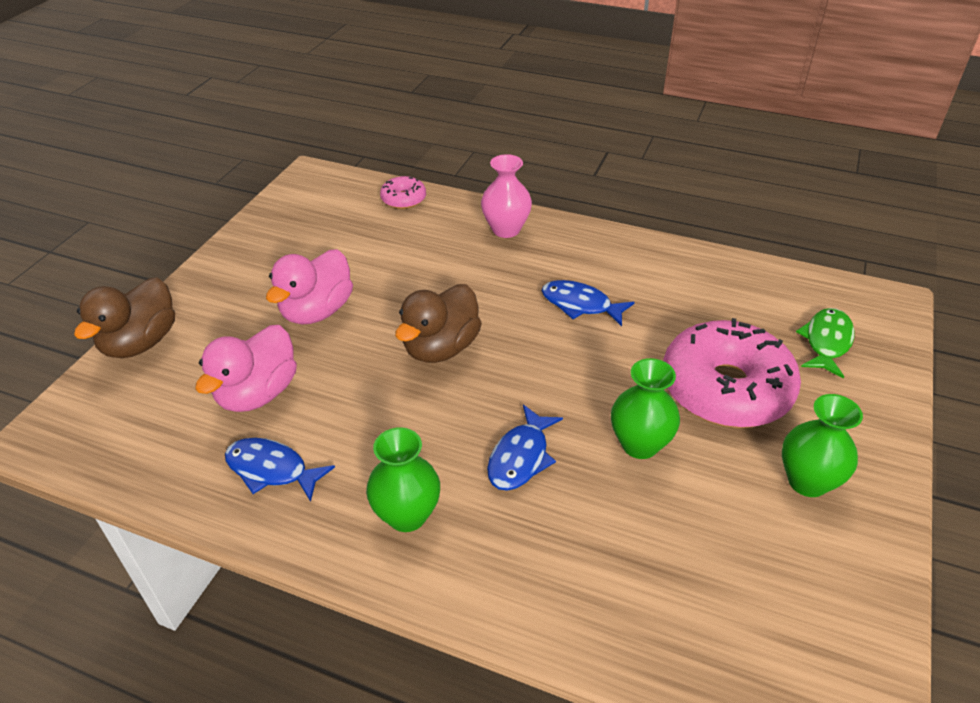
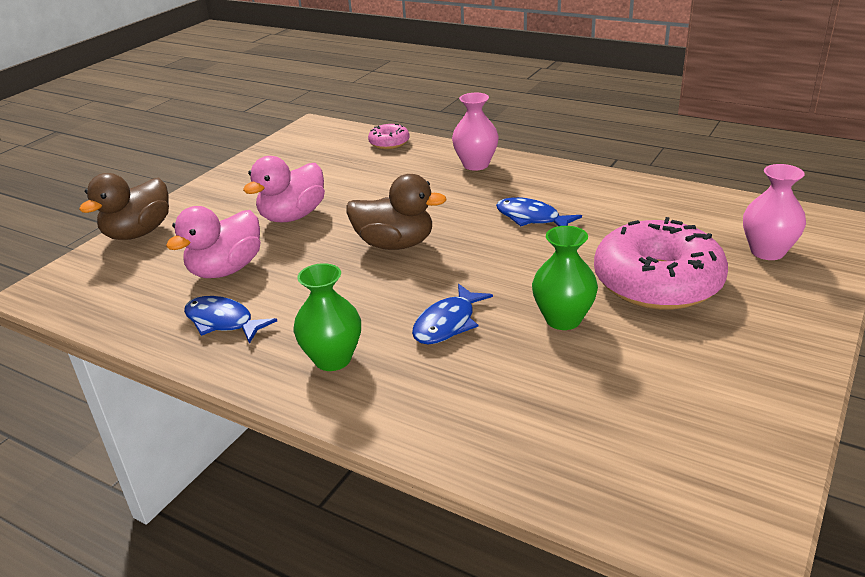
camera: 10 degrees right, 10 degrees down
brown duck [395,284,482,363] -> brown duck turned 120 degrees counterclockwise [347,174,447,250]
green vase [782,394,863,497] -> none
green fish [796,308,854,379] -> pink vase [743,164,806,260]

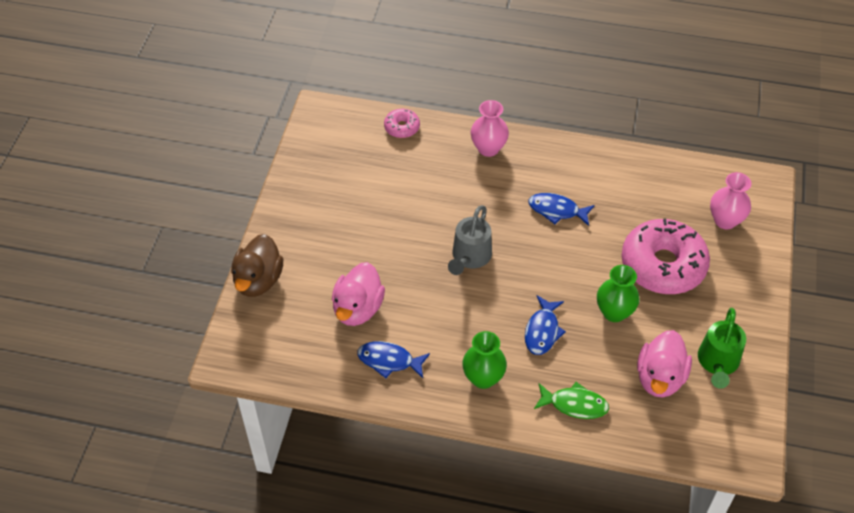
camera: 20 degrees left, 20 degrees up
pink duck [243,156,325,222] -> pink duck moved to [637,330,692,398]
brown duck [347,174,447,250] -> grey watering can [448,205,492,275]
none -> green fish [534,382,609,419]
none -> green watering can [698,308,746,389]

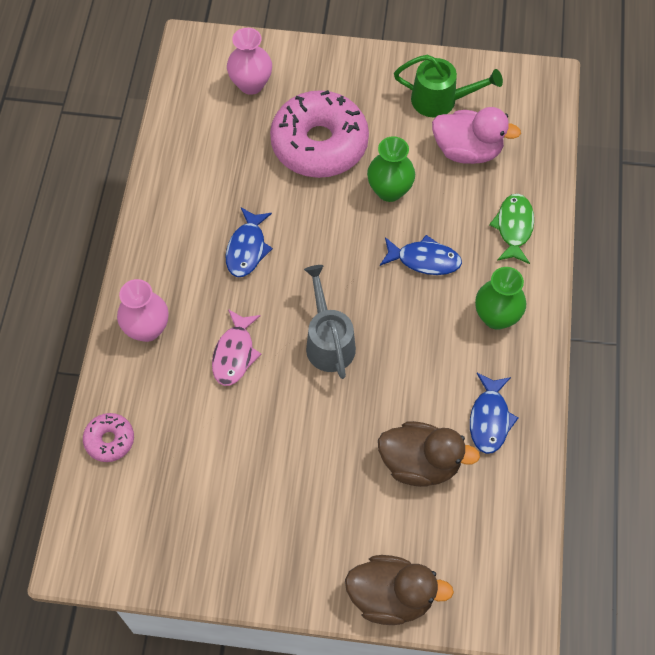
camera: 95 degrees left, 10 degrees up
pink duck [332,262,385,326] -> brown duck [378,421,480,487]
grey watering can [448,205,492,275] -> grey watering can turned 120 degrees counterclockwise [304,265,356,379]
none -> pink fish [212,309,261,386]

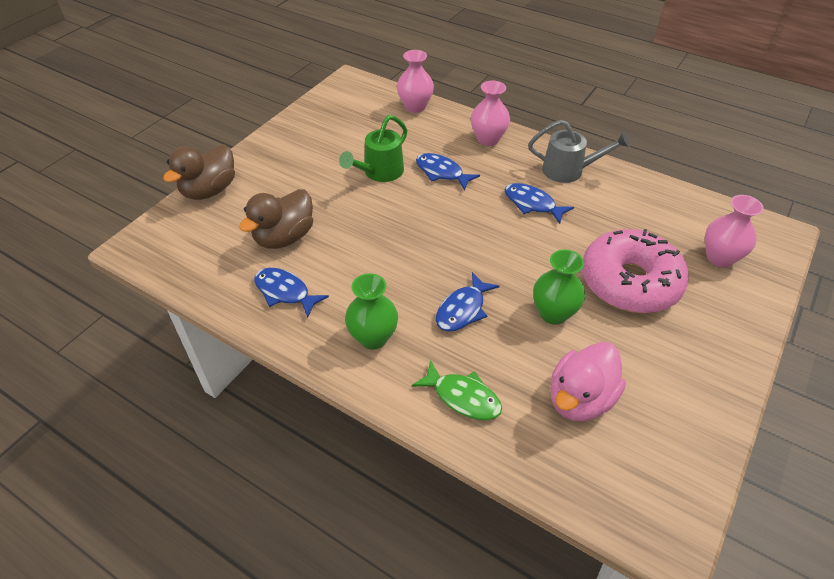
camera: 115 degrees right, 15 degrees down
pink donut [83,413,134,462] -> pink vase [397,50,434,113]
pink fish [212,309,261,386] -> blue fish [416,153,480,190]
grey watering can [304,265,356,379] -> grey watering can moved to [528,120,630,183]
green watering can [394,55,503,118] -> green watering can moved to [339,115,407,182]

